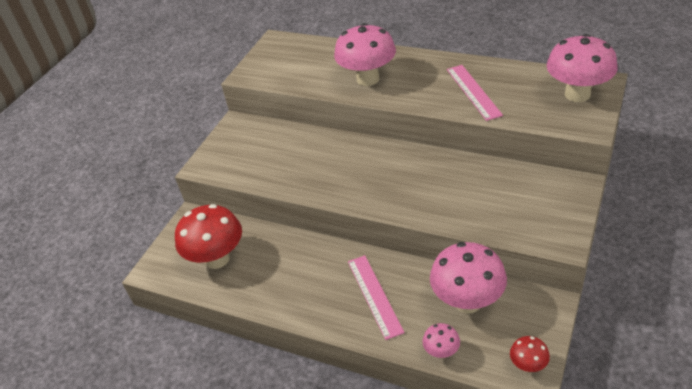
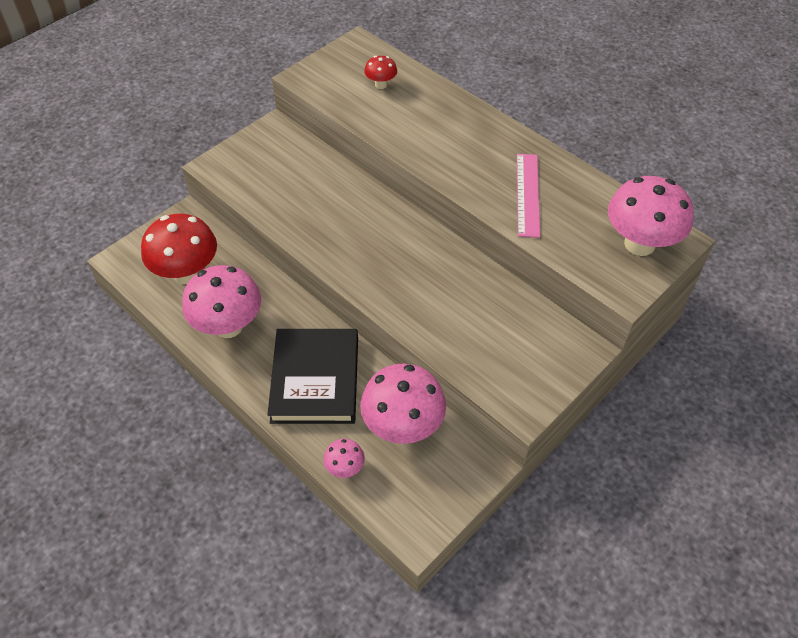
camera: 15 degrees right, 10 degrees up
pink mushroom [334,23,396,86] -> pink mushroom moved to [182,265,261,338]
pink ruler [348,255,405,340] -> black book [267,329,358,424]
red mushroom [510,336,550,372] -> red mushroom moved to [364,56,397,89]

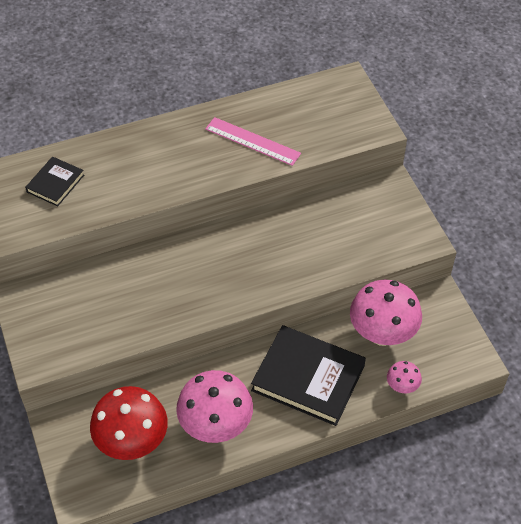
camera: 65 degrees left, 0 degrees up
red mushroom [364,56,397,89] -> black book [25,157,84,206]
pink mushroom [608,176,694,256] -> none

